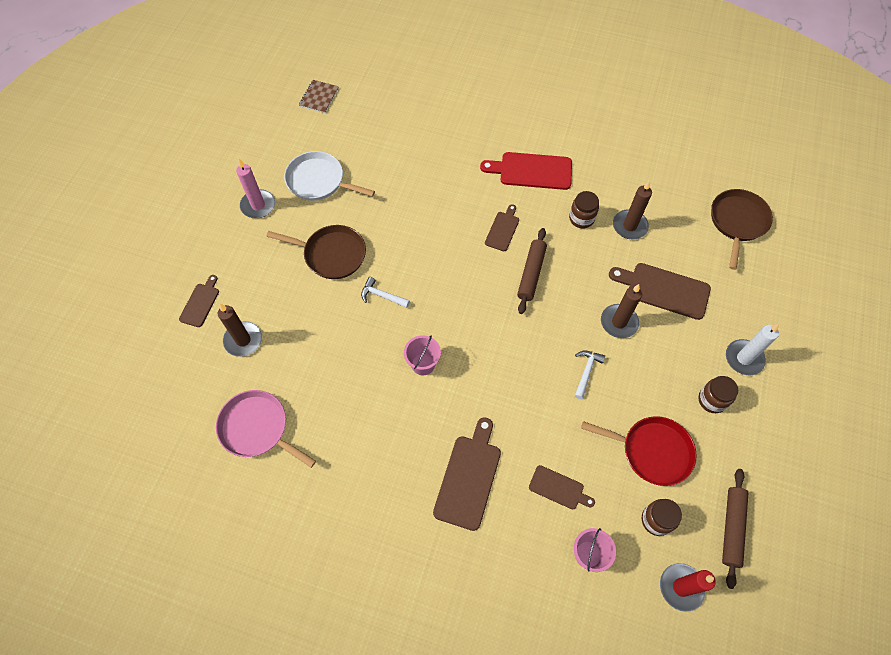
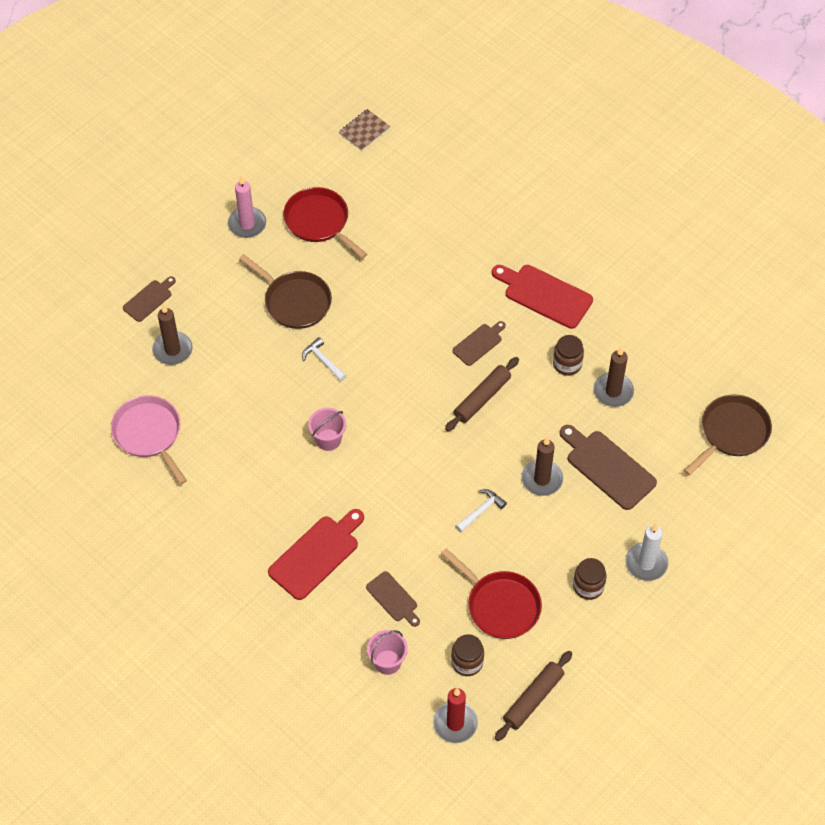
camera: 25 degrees right, 5 degrees down
white pan [284,151,375,201] -> red pan [283,187,367,259]
brown cutting board [433,417,501,531] -> red cutting board [268,509,364,600]

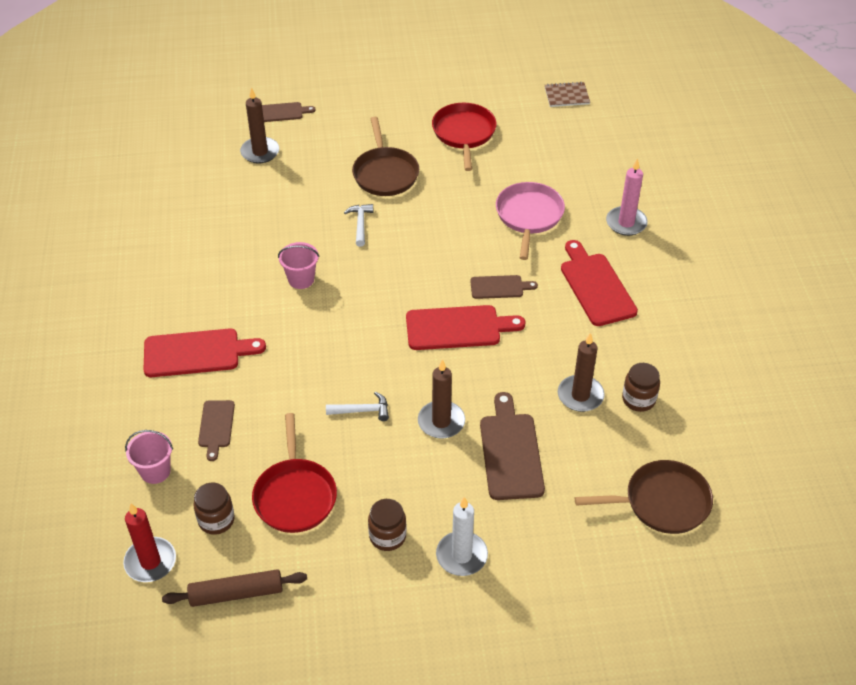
camera: 40 degrees right, 10 degrees down
pink pan [111,395,187,485] -> pink pan moved to [496,182,565,260]
pink candle [228,176,266,238] -> pink candle moved to [606,158,648,236]
brown rolling pin [445,357,519,431] -> red cutting board [406,305,525,350]
brown jar [553,335,584,376] -> brown jar moved to [622,363,660,412]

